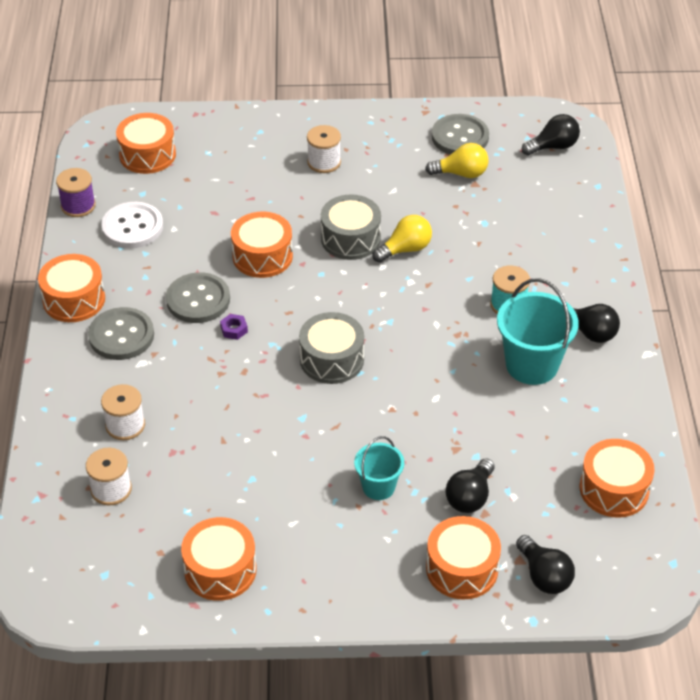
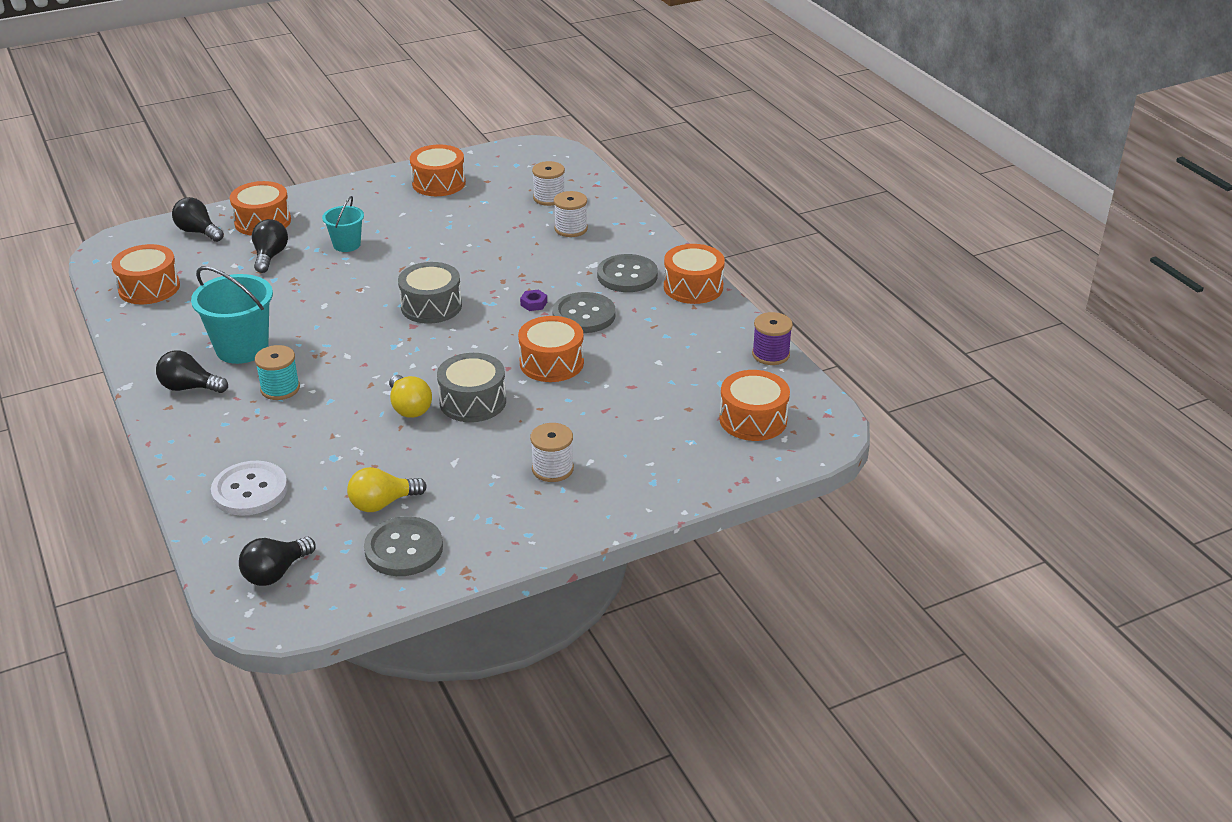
camera: 155 degrees right, 10 degrees down
white button [101,202,163,248] -> white button moved to [211,461,288,516]
yellow light bulb [372,215,432,263] -> yellow light bulb turned 60 degrees counterclockwise [389,375,432,418]

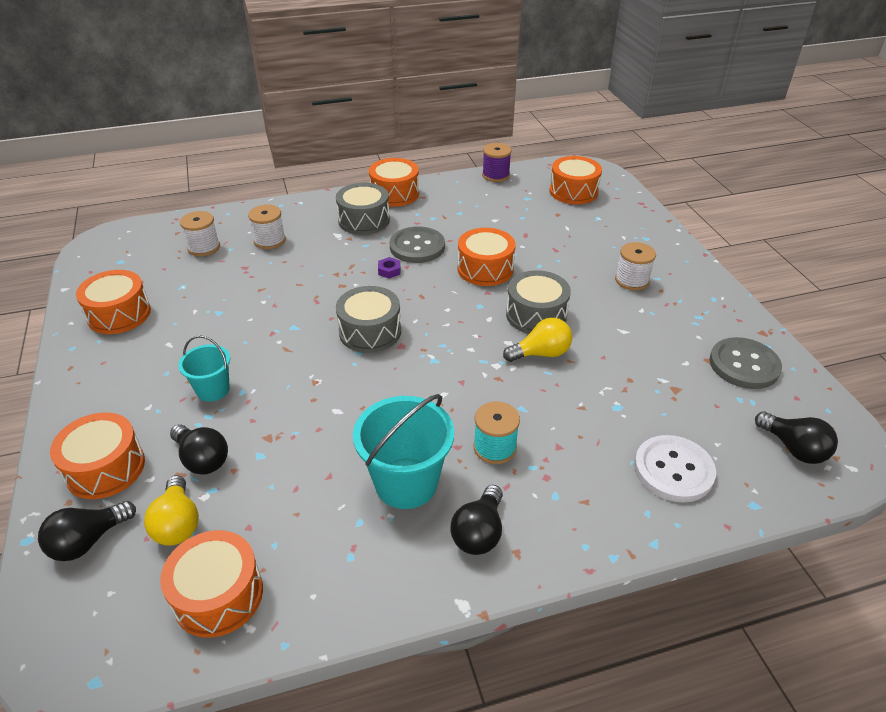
camera: 80 degrees left, 5 degrees up
black light bulb [252,219,288,273] -> black light bulb turned 150 degrees counterclockwise [170,425,228,475]
yellow light bulb [347,467,427,512] -> yellow light bulb moved to [144,475,199,546]
grey button [597,254,658,292] -> grey drum [336,183,390,235]

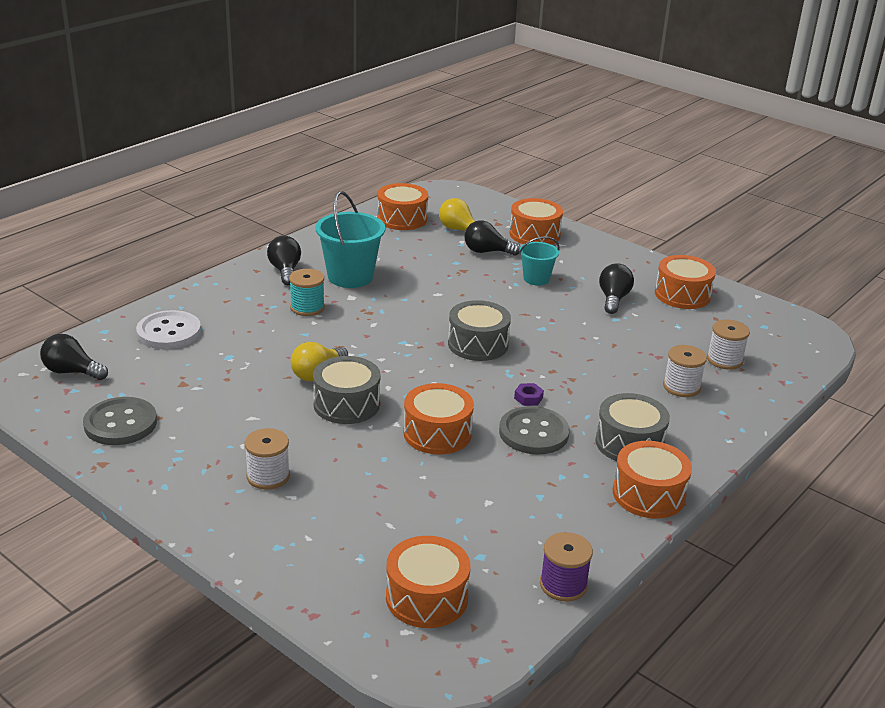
camera: 145 degrees right, 10 degrees down
black light bulb [38,501,136,561] -> black light bulb moved to [599,263,634,314]

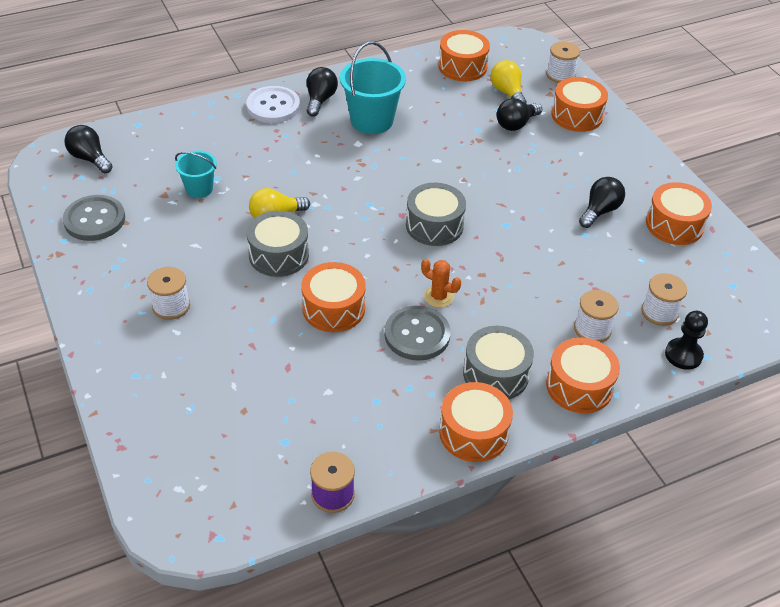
camera: 25 degrees right, 15 degrees up
white button [136,310,201,349] -> white button moved to [246,86,300,123]
turquoise spool [289,269,325,316] -> none
orange drum [386,536,471,628] -> orange drum moved to [546,338,620,413]
black light bulb [464,220,520,256] -> black light bulb turned 75 degrees counterclockwise [496,98,542,131]
purple nut [514,383,544,406] -> orange cactus [421,259,461,308]
turquoise bucket [519,237,560,286] -> turquoise bucket moved to [175,151,217,198]
none -> white spool [546,42,580,83]
none -> black pawn [665,311,708,370]

